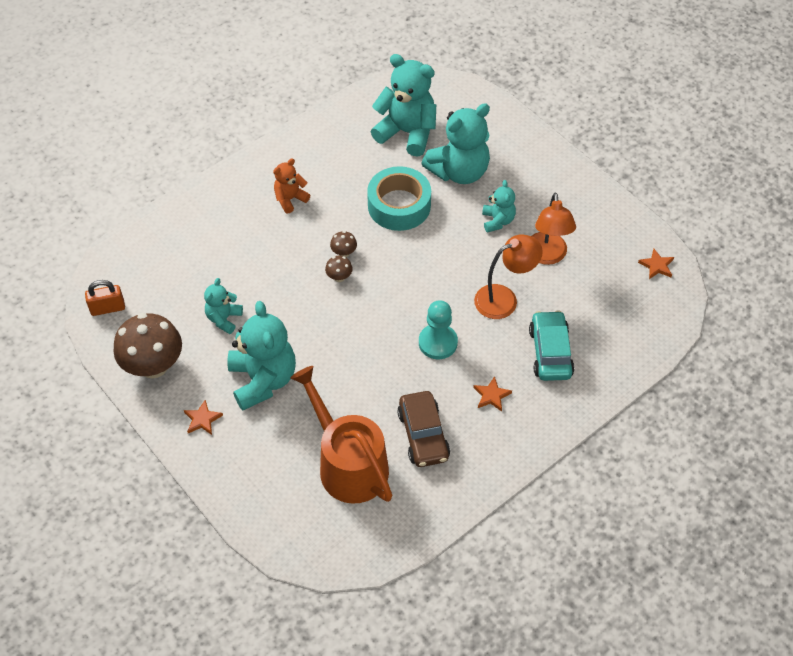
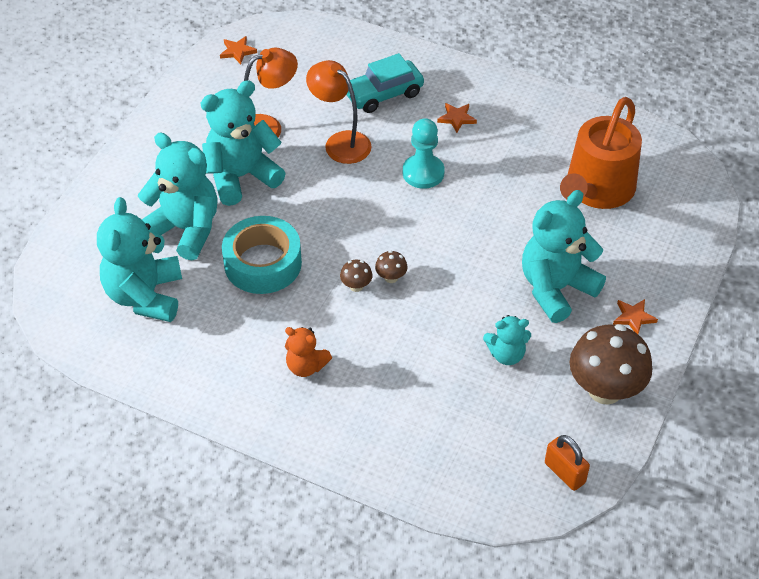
camera: 115 degrees left, 5 degrees down
brown car [397,391,450,467] -> none
turquoise teddy bear [482,180,516,233] -> turquoise teddy bear [201,80,286,206], size x1.91

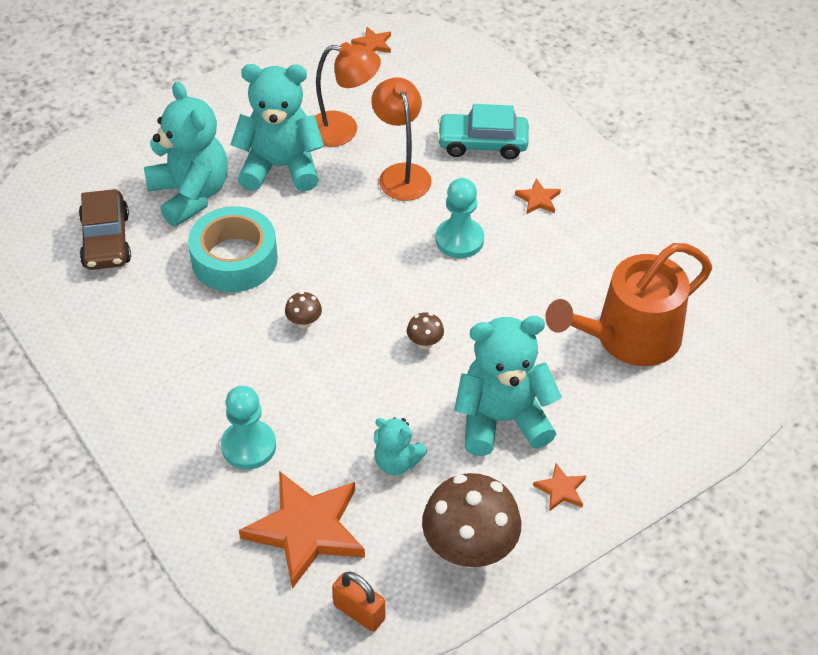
camera: 30 degrees right, 0 degrees up
turquoise teddy bear [97,197,182,322] -> brown car [79,189,131,270]
orange teddy bear [285,327,332,377] -> none
brown mushroom [375,250,408,283] -> brown mushroom moved to [407,312,444,350]
orange padlock [545,435,590,491] -> orange padlock turned 45 degrees counterclockwise [332,572,386,632]
none -> turquoise pawn [221,386,276,470]
none -> orange star [239,471,365,589]

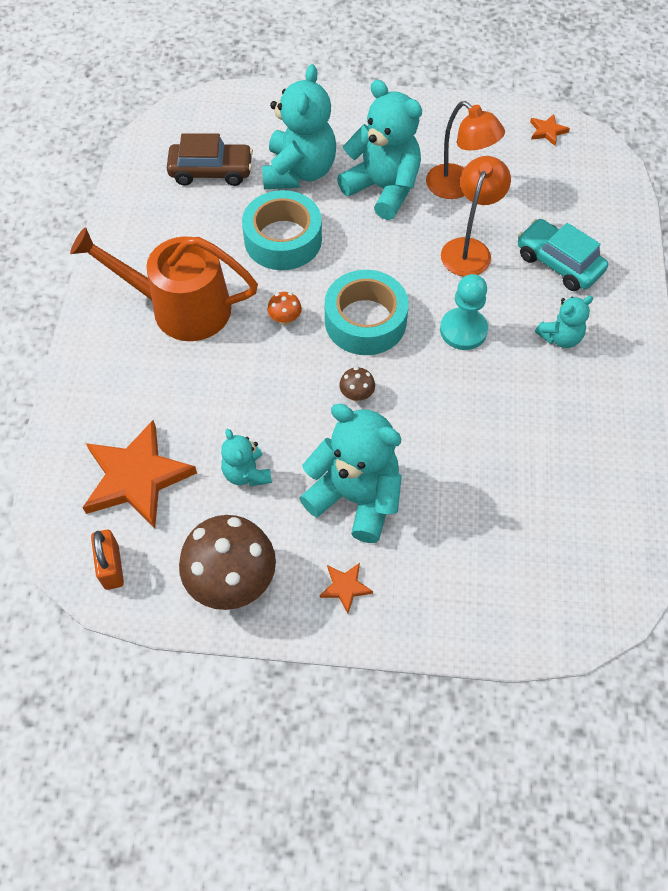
camera: 40 degrees right, 10 degrees up
brown car [79,189,131,270] -> brown car turned 120 degrees counterclockwise [167,133,253,186]
turquoise pawn [221,386,276,470] -> none
brown mushroom [285,291,322,329] -> orange mushroom [267,292,302,326]
orange star [515,178,561,214] -> turquoise teddy bear [535,296,593,348]
orange watering can [545,243,712,366] -> orange watering can moved to [70,227,258,341]
none -> turquoise tape [325,270,409,355]

